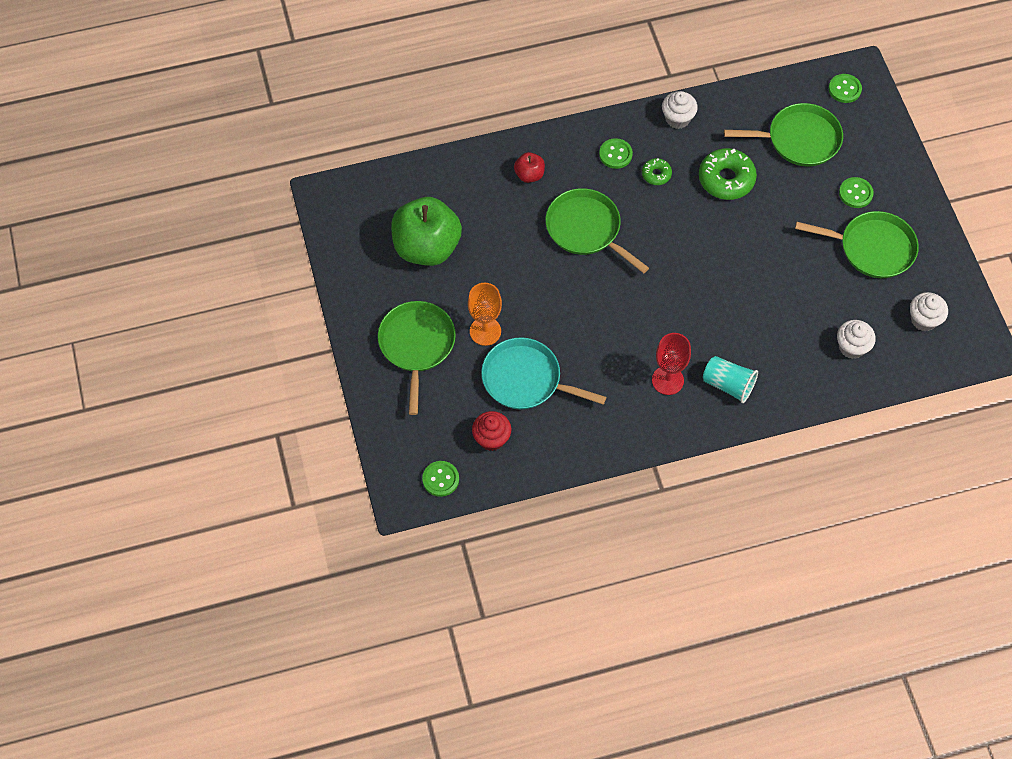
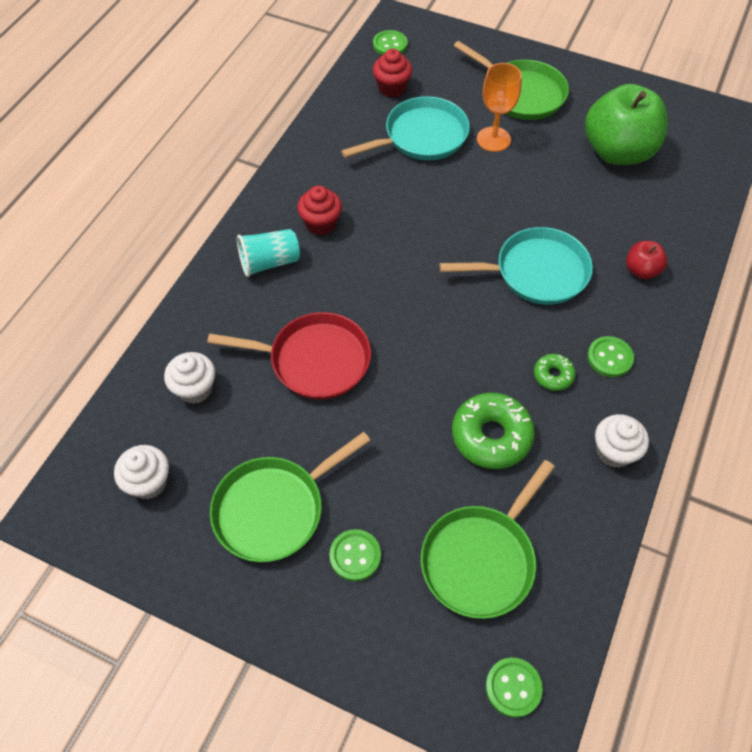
camera: 130 degrees right, 5 degrees down
green pan [545,188,649,273] -> turquoise pan [440,227,593,305]
red goblet [652,333,691,395] -> red cupcake [297,186,342,236]
none -> red pan [207,312,371,400]

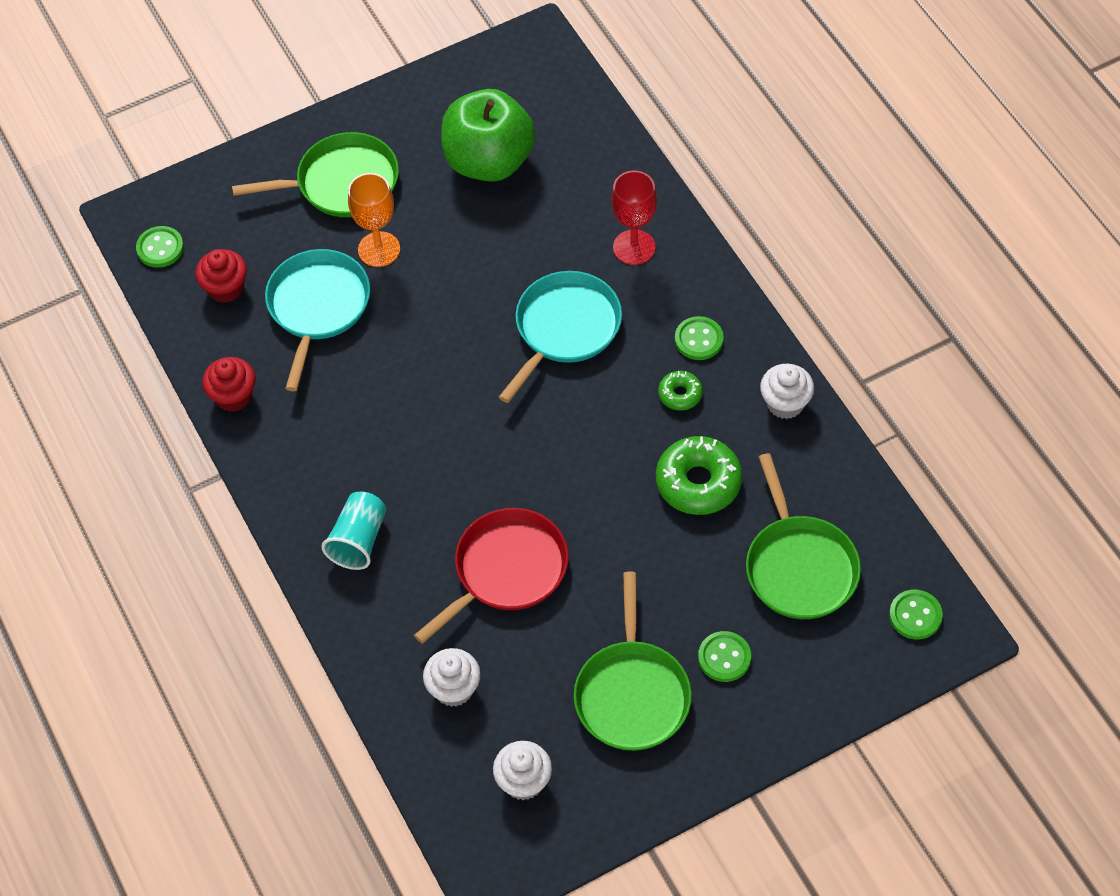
camera: 50 degrees left, 0 degrees up
red cupcake [297,186,342,236] -> red cupcake moved to [202,357,255,412]
red apple [626,241,667,279] -> red goblet [611,171,657,265]

